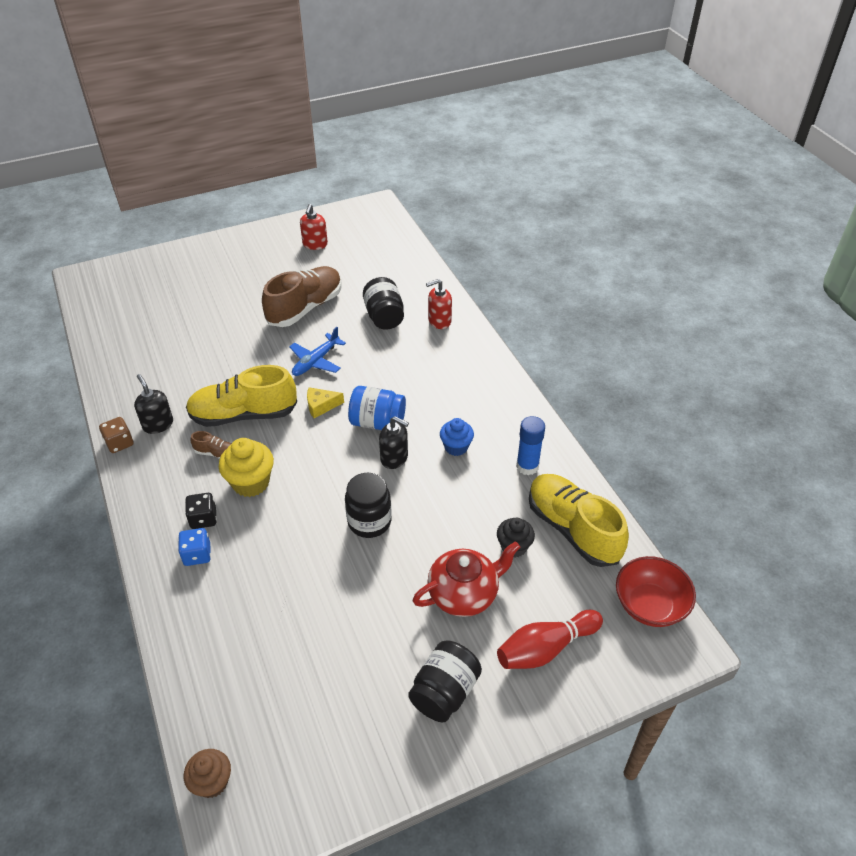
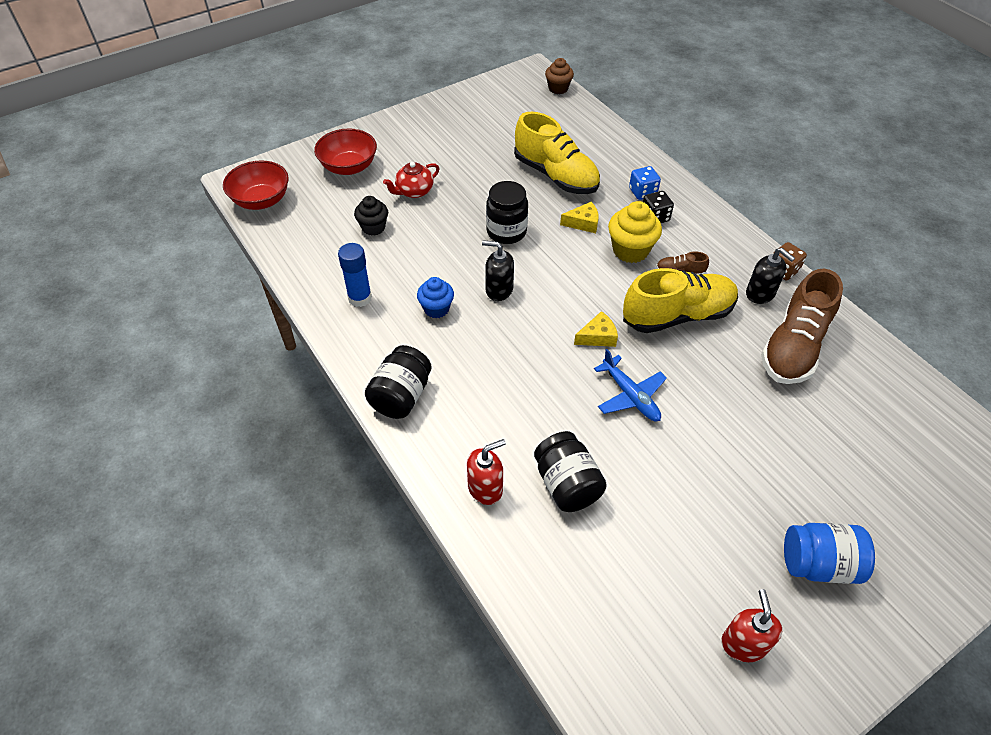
camera: 170 degrees right, 5 degrees up
brown shoe [262,266,341,327] -> brown shoe moved to [761,269,843,384]
blue plane [289,327,346,376] -> blue plane turned 120 degrees clockwise [594,349,667,421]
blue jar [348,386,406,430] -> blue jar moved to [784,523,875,584]
black jar [408,640,482,723] -> black jar moved to [365,345,432,419]
red teapot [413,541,520,617] -> red teapot [383,162,440,198], size x0.66
red bowling pin [497,610,603,669] -> red bowl [314,128,377,175]
yellow shoe [529,474,629,567] -> yellow shoe moved to [514,112,600,194]
none -> yellow cheese [560,202,598,233]

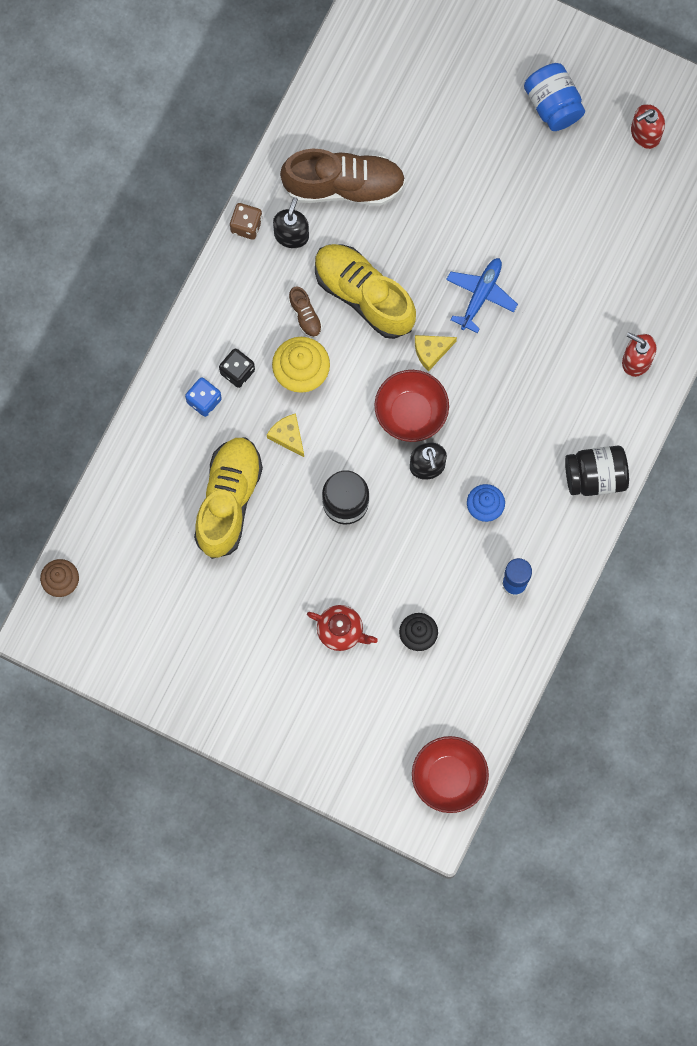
camera: 120 degrees left, 25 degrees up
red bowl [314,128,377,175] -> red bowl moved to [374,370,449,442]
black jar [534,431,607,512] -> none
yellow cheese [574,311,618,347] -> yellow cheese turned 60 degrees counterclockwise [415,335,457,372]

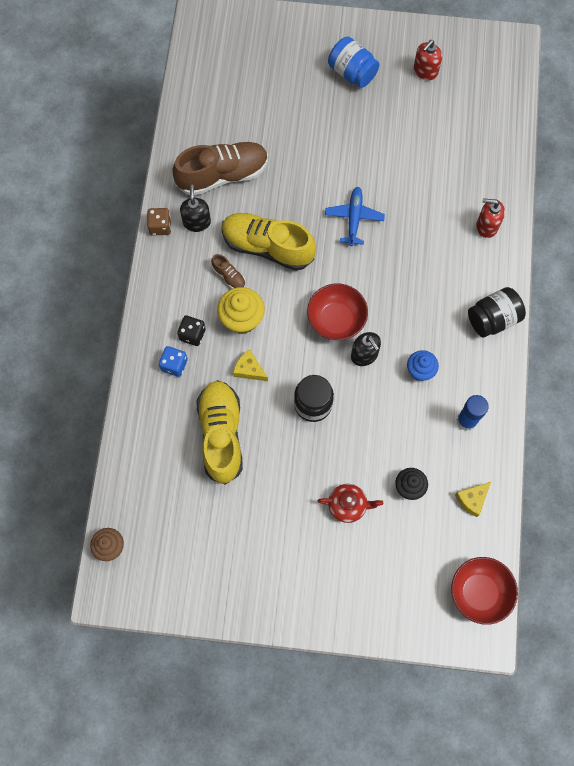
camera: 20 degrees left, 5 degrees down
yellow cheese [415,335,457,372] -> yellow cheese moved to [455,482,491,517]

